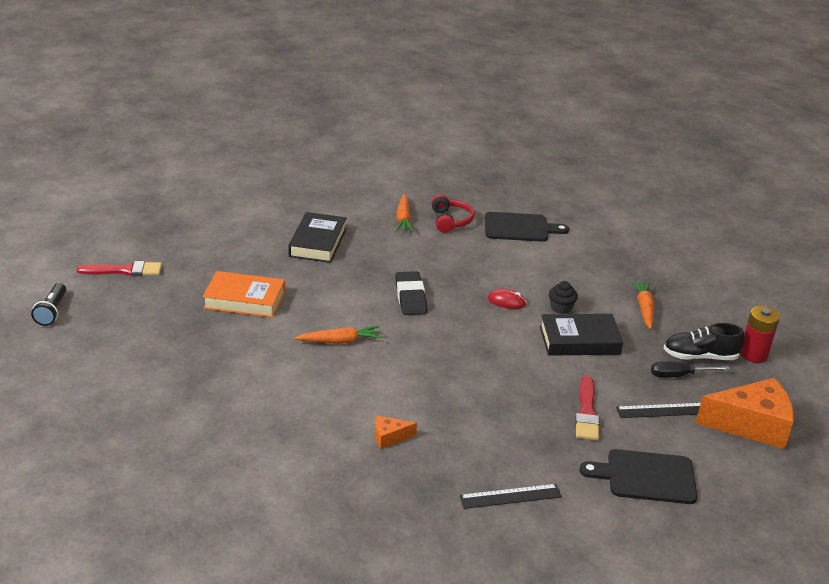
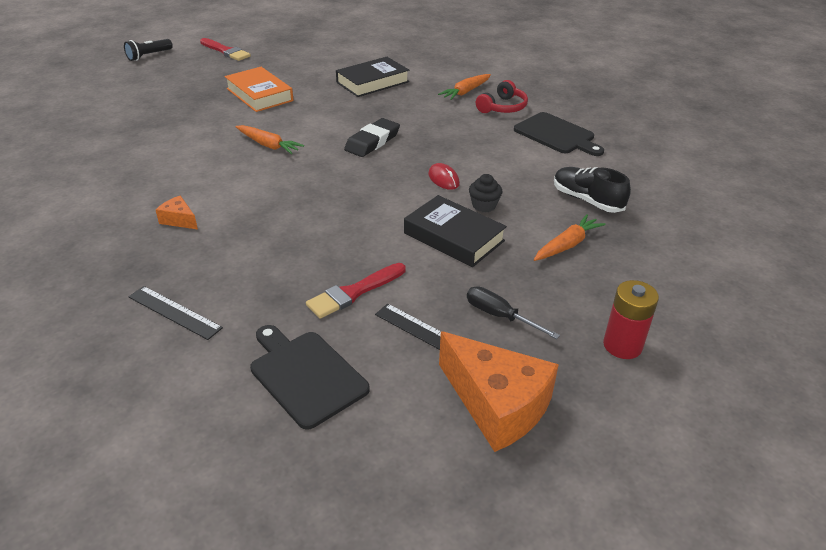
camera: 45 degrees right, 5 degrees up
black shoe [664,323,744,360] -> black shoe moved to [554,167,631,213]

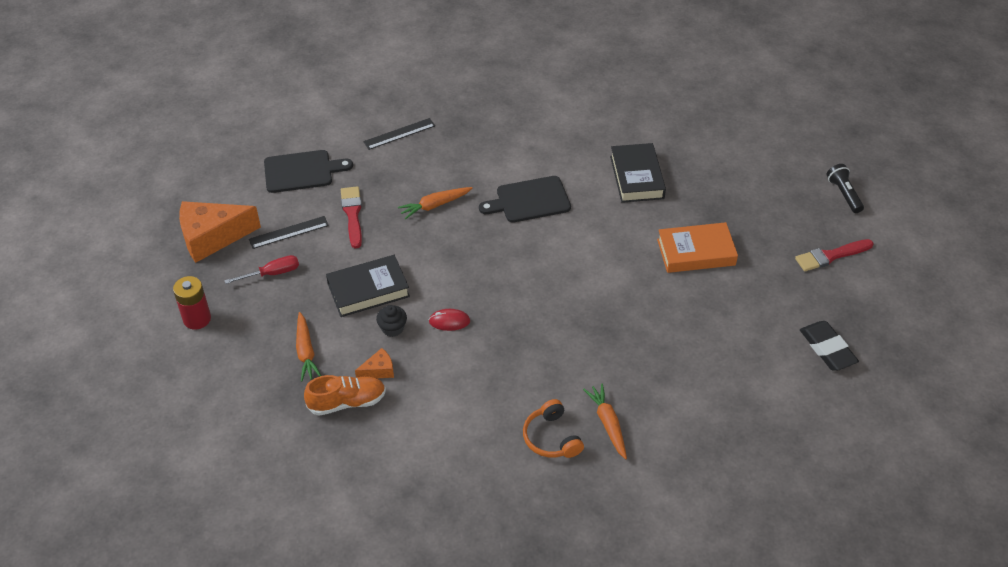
camera: 120 degrees right, 10 degrees up
orange cheese [156,195,198,229] -> orange cheese moved to [355,348,394,378]
orange carrot [236,125,304,154] -> orange carrot moved to [398,187,472,220]
black book [336,57,409,97] -> black book moved to [610,143,666,203]
black eraser [344,118,400,157] -> black eraser moved to [800,321,859,371]
black screwdriver [467,286,560,339] -> red screwdriver [224,255,299,284]
red headphones [476,80,528,113] -> orange headphones [523,399,584,458]
black cutting board [514,112,604,156] -> black cutting board moved to [479,176,571,223]
black shoe [554,167,631,213] -> orange shoe [304,375,386,416]

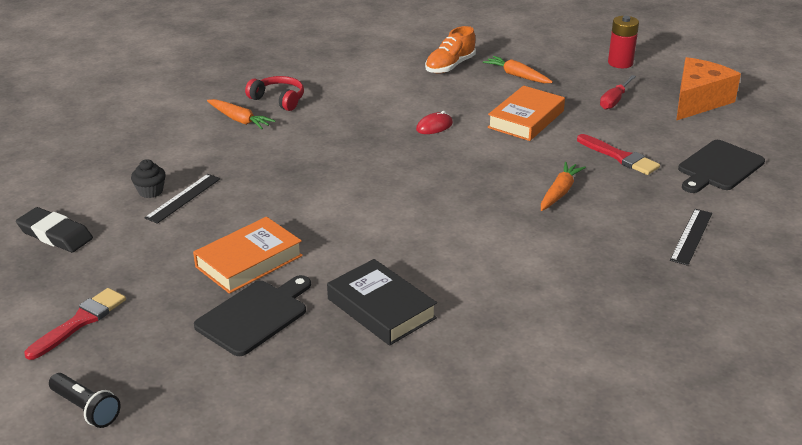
camera: 145 degrees right, 15 degrees down
black ruler [249,216,329,249] -> black ruler moved to [144,174,220,224]
black book [326,255,410,317] -> orange book [487,86,565,141]
orange cheese [355,348,394,378] -> none
black cupcake [376,305,407,337] -> black cupcake moved to [131,159,166,198]
black cutting board [479,176,571,223] -> black cutting board moved to [194,275,311,356]
orange headphones [523,399,584,458] -> red headphones [245,76,304,111]

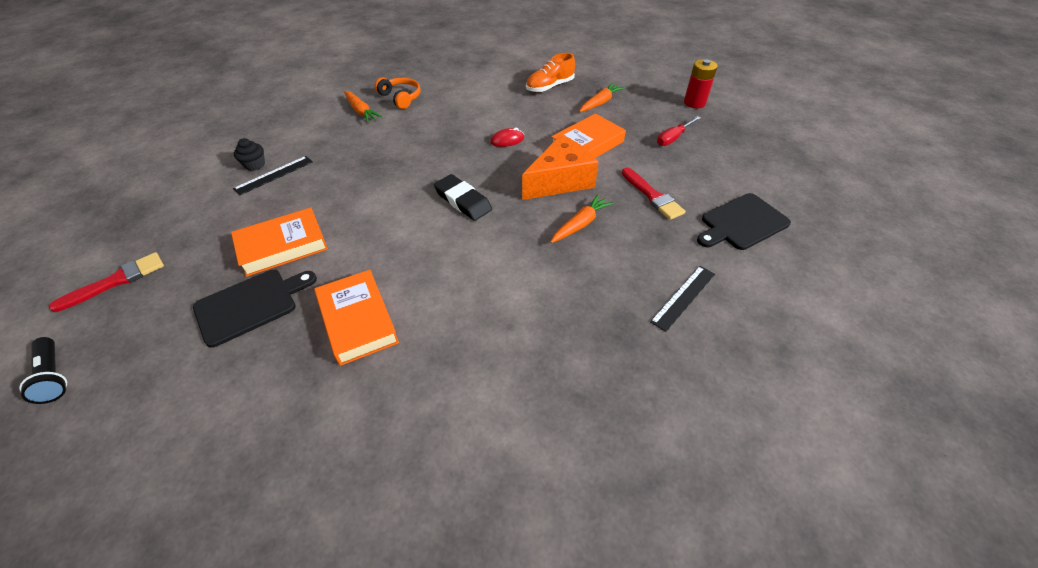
camera: 15 degrees right, 15 degrees up
black eraser [16,207,93,252] -> black eraser moved to [434,174,492,221]
red headphones [245,76,304,111] -> orange headphones [374,77,420,109]
black book [327,259,437,346] -> orange book [314,270,399,366]
orange carrot [483,56,553,83] -> orange carrot turned 75 degrees clockwise [579,83,625,112]
orange cheese [676,57,741,121] -> orange cheese moved to [522,135,599,200]

